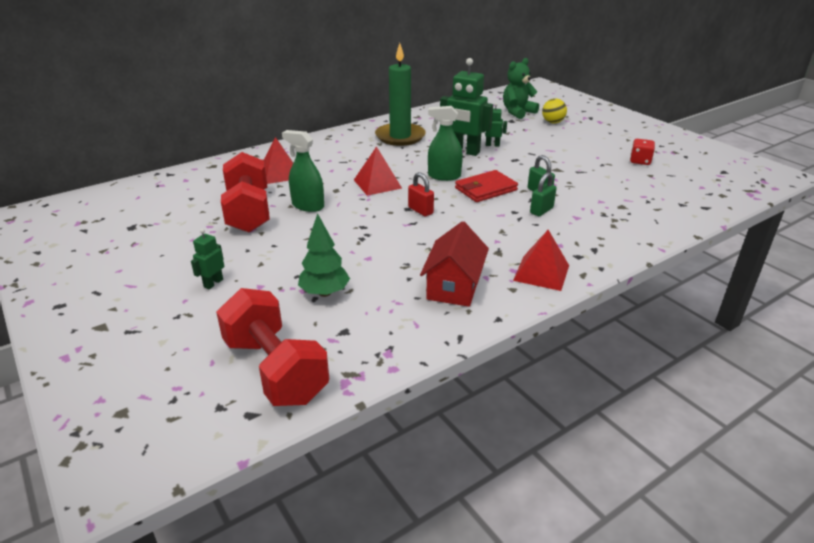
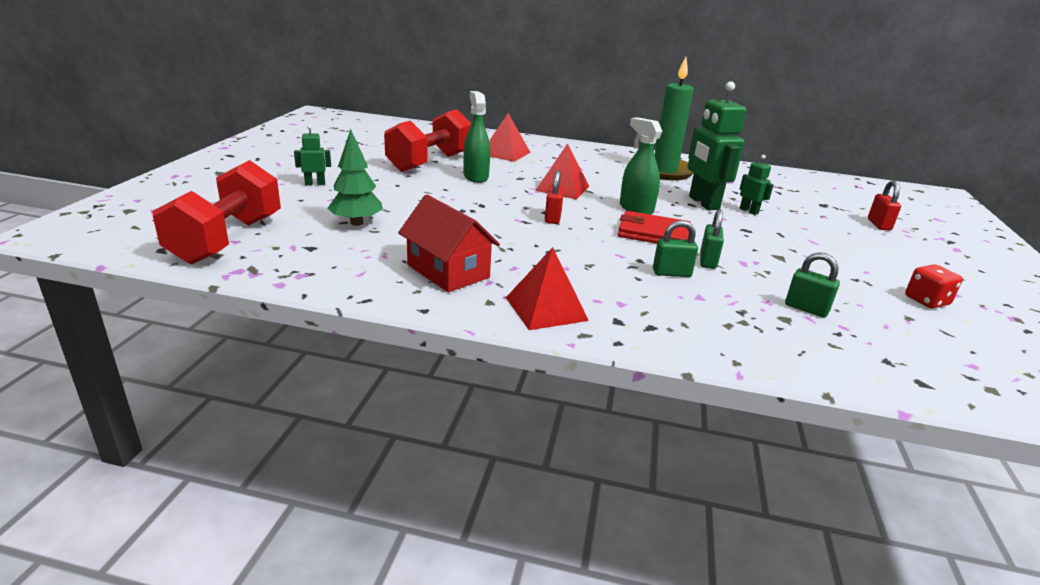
camera: 45 degrees right, 5 degrees down
red house [420,221,489,307] -> red house turned 75 degrees clockwise [398,195,500,292]
green teddy bear [503,58,539,119] -> none
yellow ball [542,98,567,123] -> red padlock [868,180,901,231]
none -> green padlock [785,252,840,317]

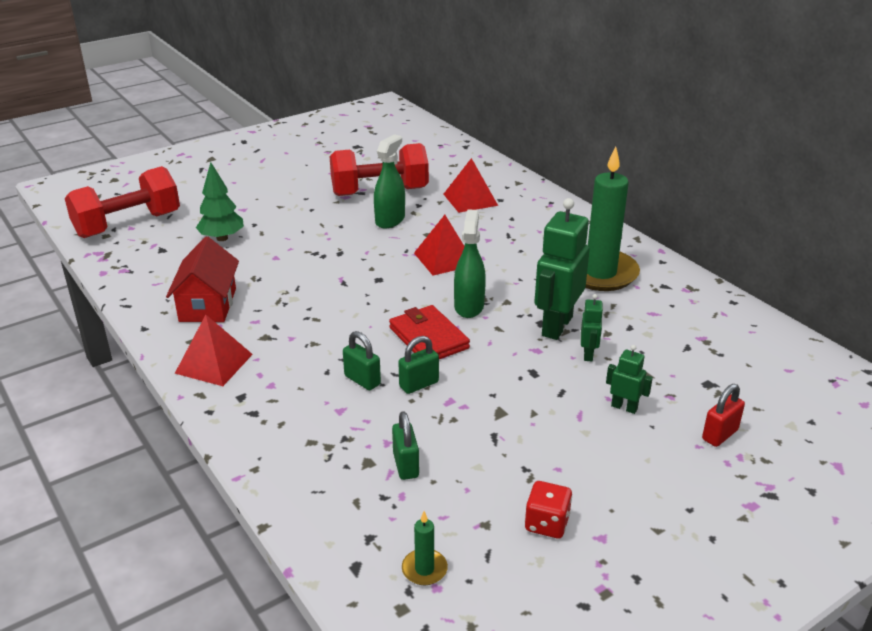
camera: 45 degrees right, 5 degrees up
green robot [294,125,331,186] -> green robot moved to [606,345,653,414]
red padlock [545,170,564,224] -> none
none -> green candle [402,511,448,585]

